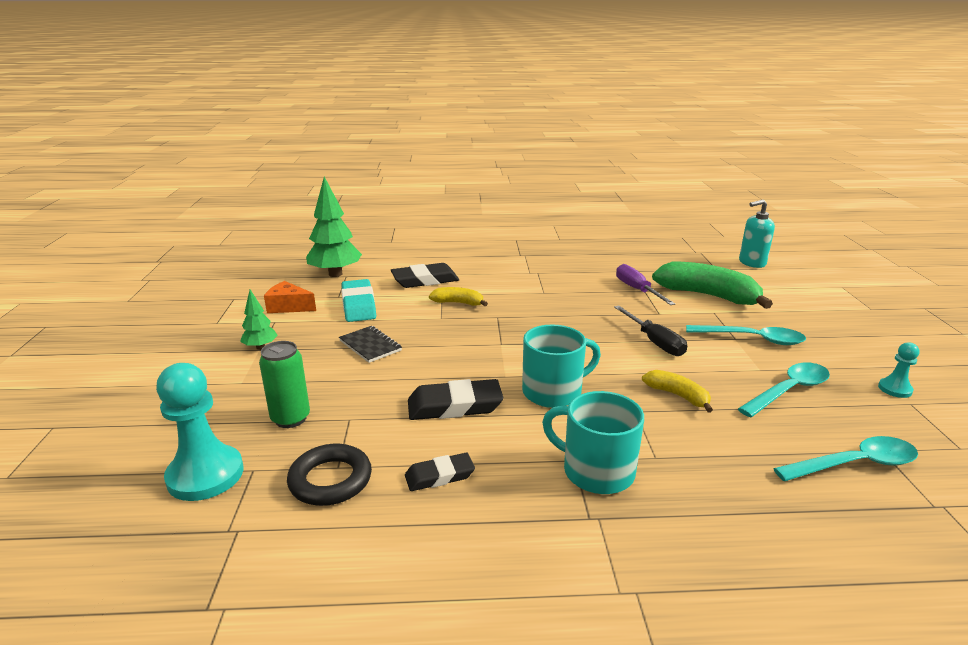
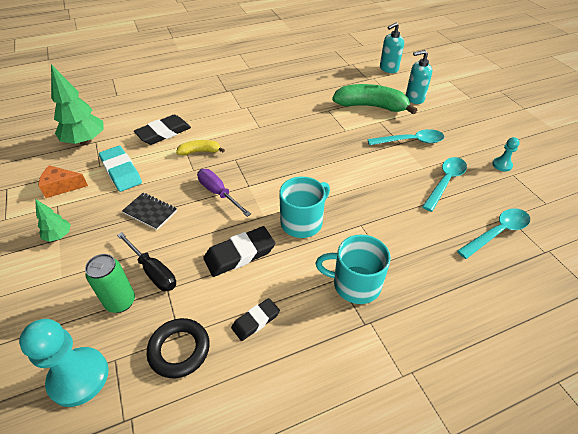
camera: 20 degrees left, 20 degrees up
black screwdriver [614,305,687,356] -> black screwdriver moved to [117,232,176,291]
purple screwdriver [616,264,675,305] -> purple screwdriver moved to [197,169,251,217]
yellow banana [642,370,713,413] -> none
none -> turquoise soap dispenser [406,50,432,104]

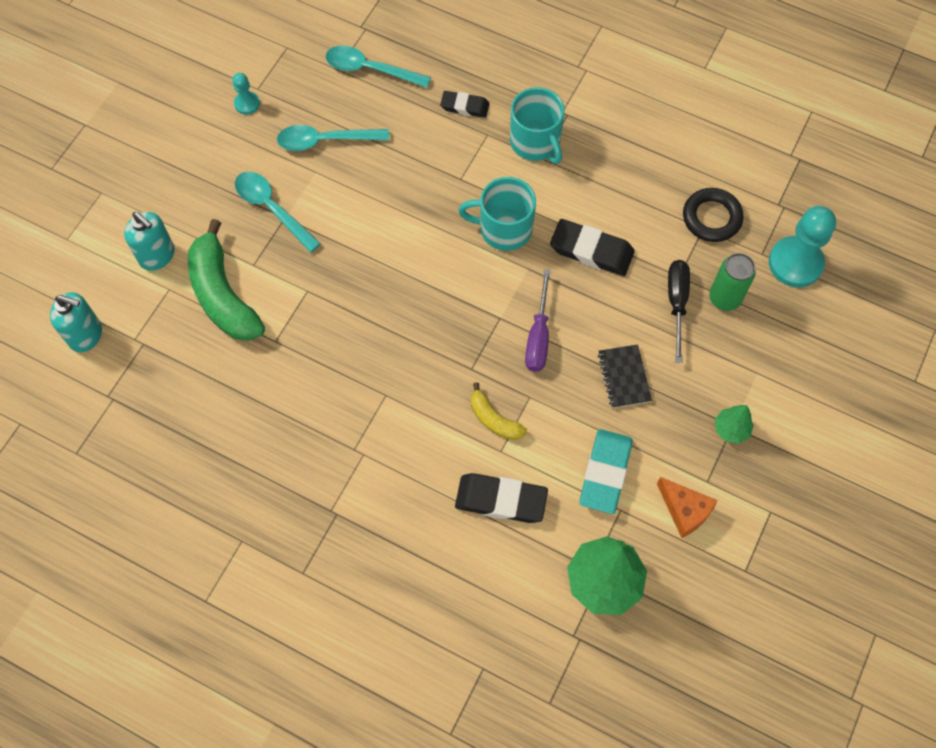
camera: 130 degrees left, 20 degrees up
black eraser [231,298,280,341] -> black eraser moved to [440,91,489,118]

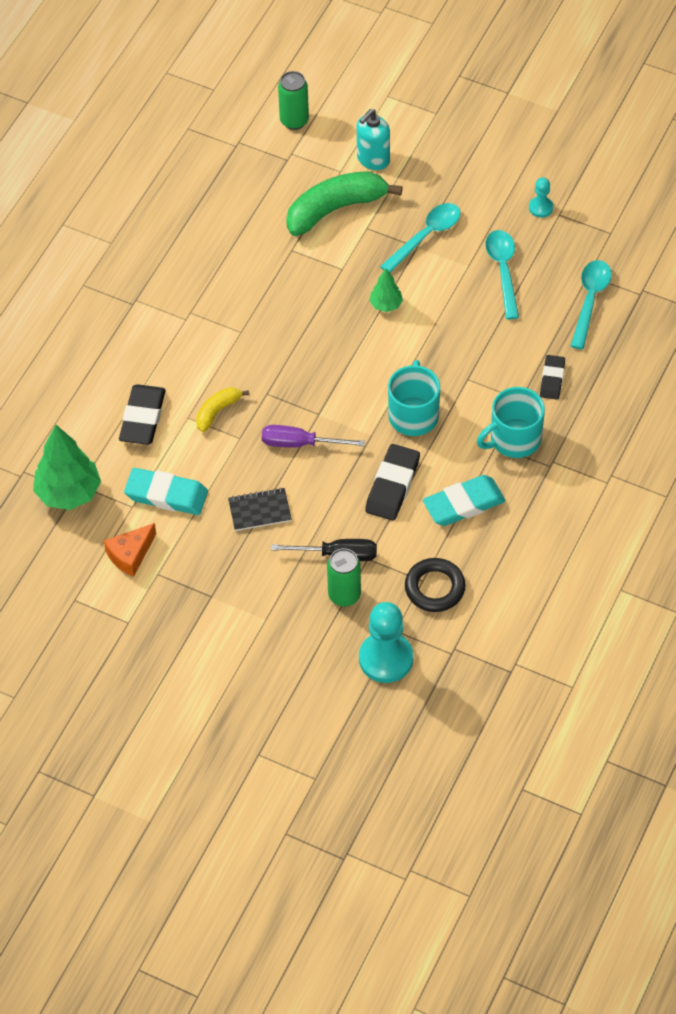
camera: 90 degrees right, 10 degrees down
turquoise soap dispenser [50,292,102,352] -> green can [278,71,309,130]
green tree [715,405,754,444] -> green tree moved to [370,268,403,312]
none -> turquoise eraser [423,475,506,526]

